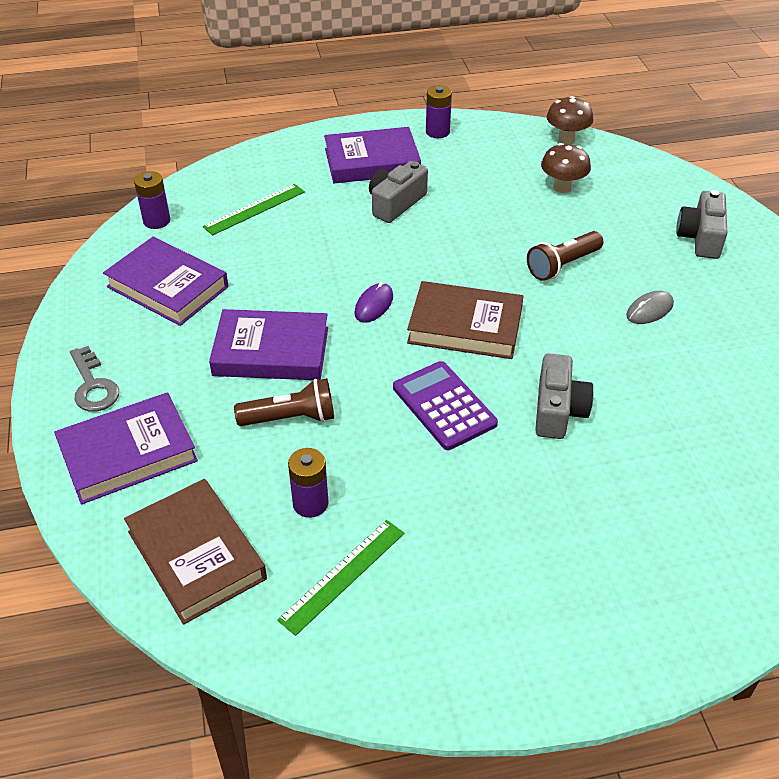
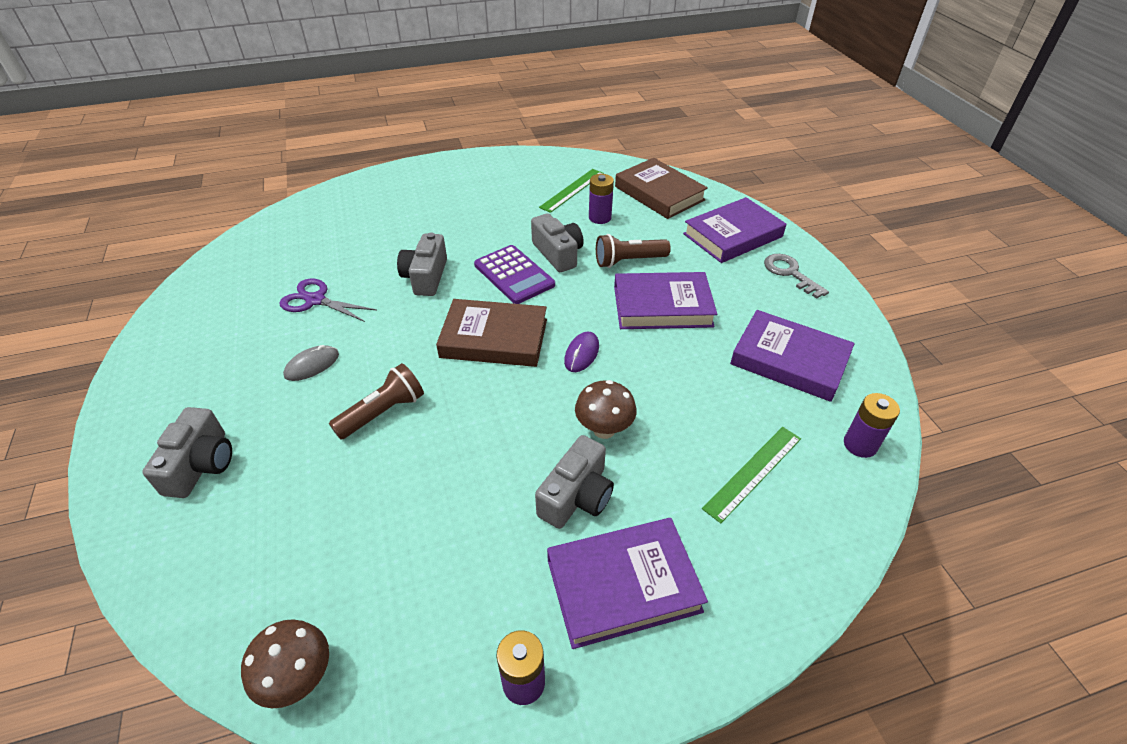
camera: 175 degrees right, 0 degrees up
brown mushroom [541,143,591,193] -> brown mushroom moved to [575,380,637,439]
none -> purple scissors [279,278,377,322]
none -> grey camera [531,213,584,272]

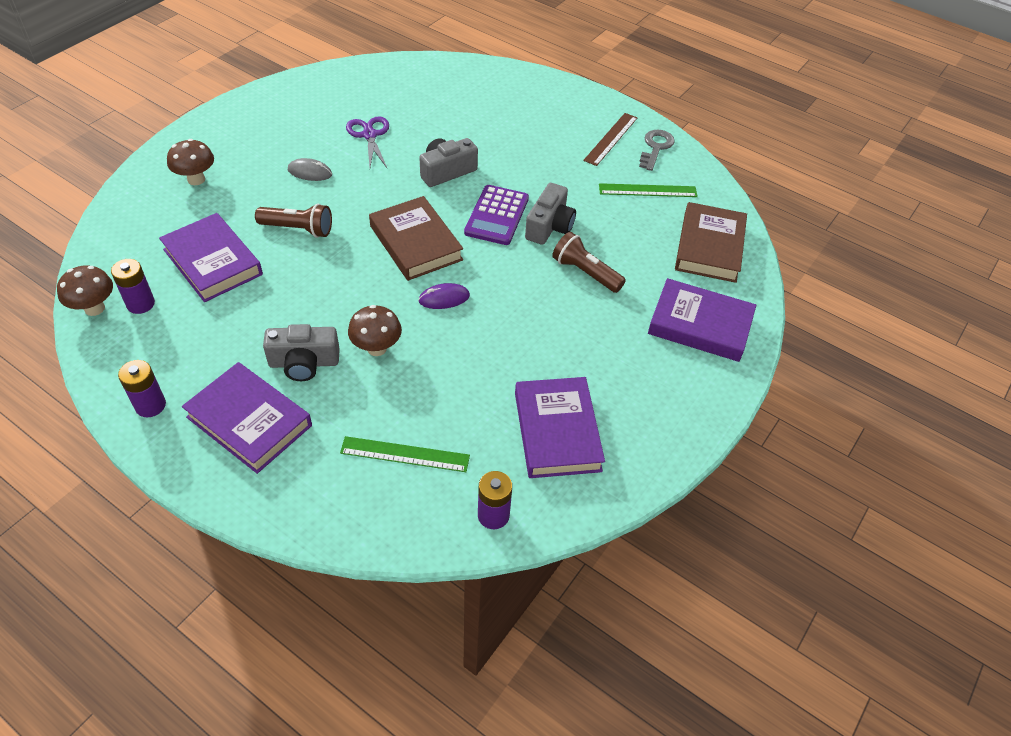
camera: 50 degrees right, 5 degrees up
grey camera [142,407,232,498] -> brown mushroom [167,139,214,185]
purple battery [589,174,614,224] -> purple battery moved to [111,259,155,314]
purple book [614,272,717,329] -> purple book moved to [159,213,263,302]
grey key [764,254,829,299] -> grey key moved to [639,130,675,171]
none -> brown ruler [583,113,637,166]

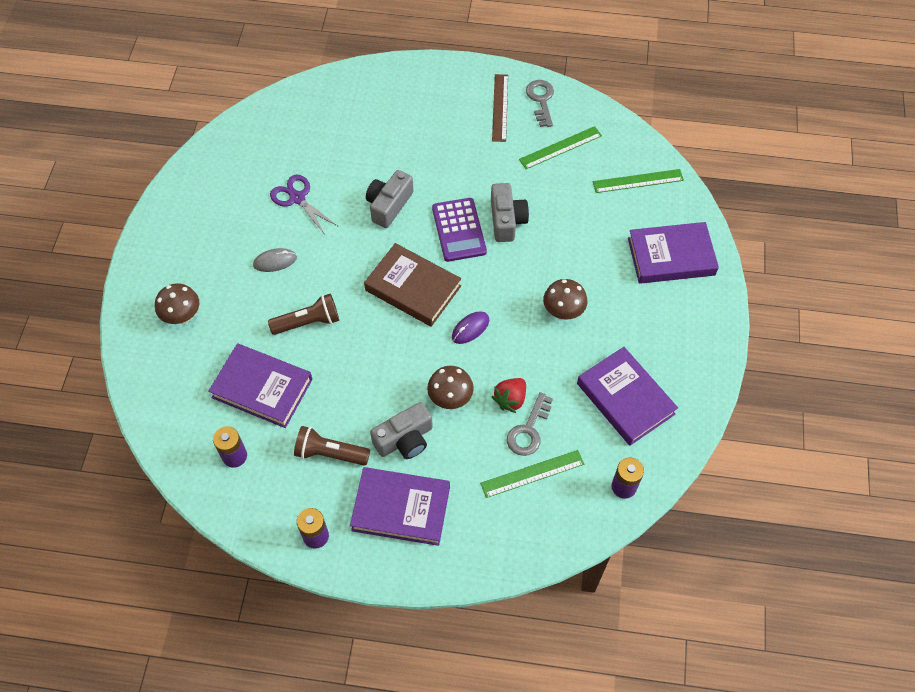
camera: 25 degrees left, 10 degrees up
brown mushroom [57,265,113,316] -> brown mushroom moved to [543,279,588,320]
brown flashlight [552,232,626,293] -> brown flashlight moved to [294,426,370,466]
brown book [675,202,747,283] -> green ruler [593,169,684,193]
none -> red strawberry [492,378,526,413]
none -> grey key [507,392,553,456]

